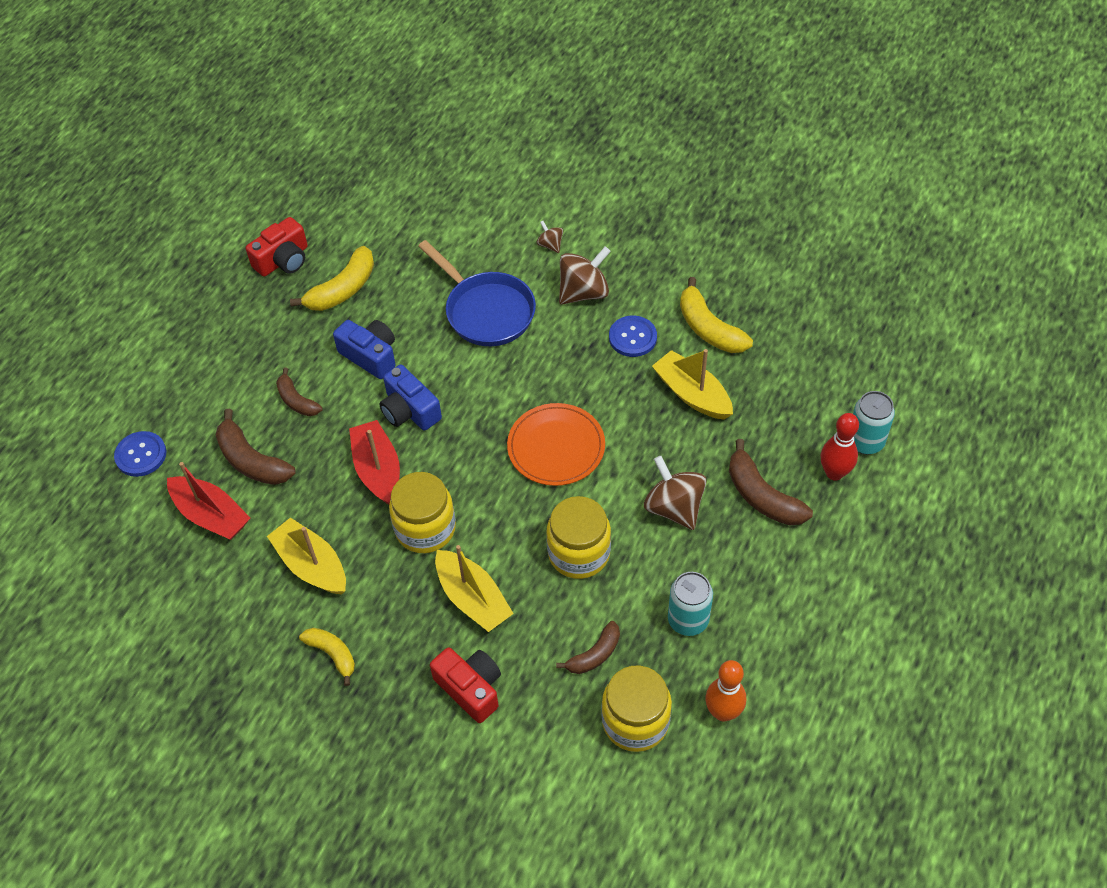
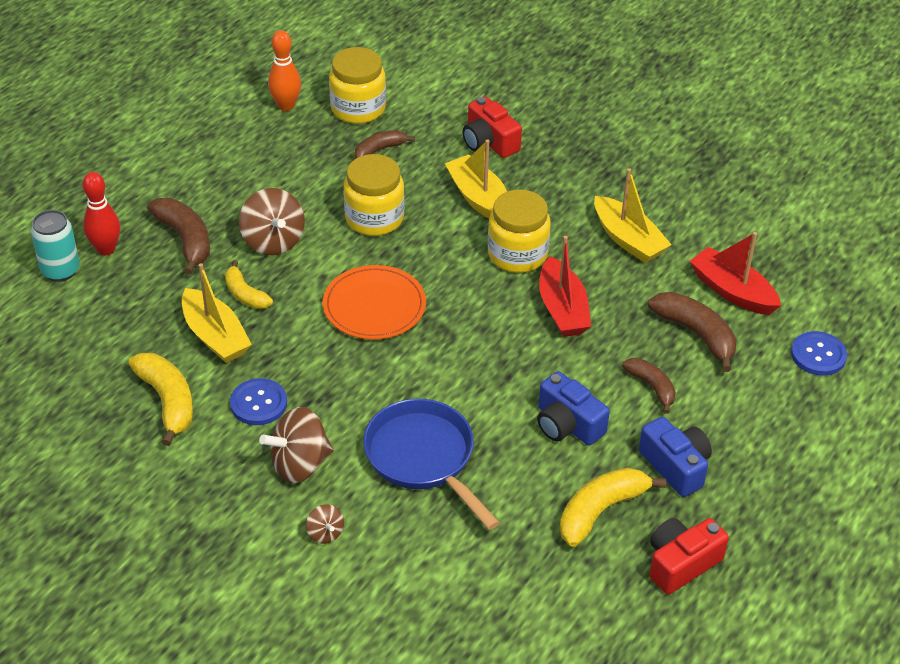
camera: 175 degrees left, 10 degrees down
yellow banana [299,628,355,686] -> yellow banana moved to [225,260,273,309]
blue camera [379,364,442,431] -> blue camera moved to [639,417,712,497]
turquoise can [668,572,713,636] -> none

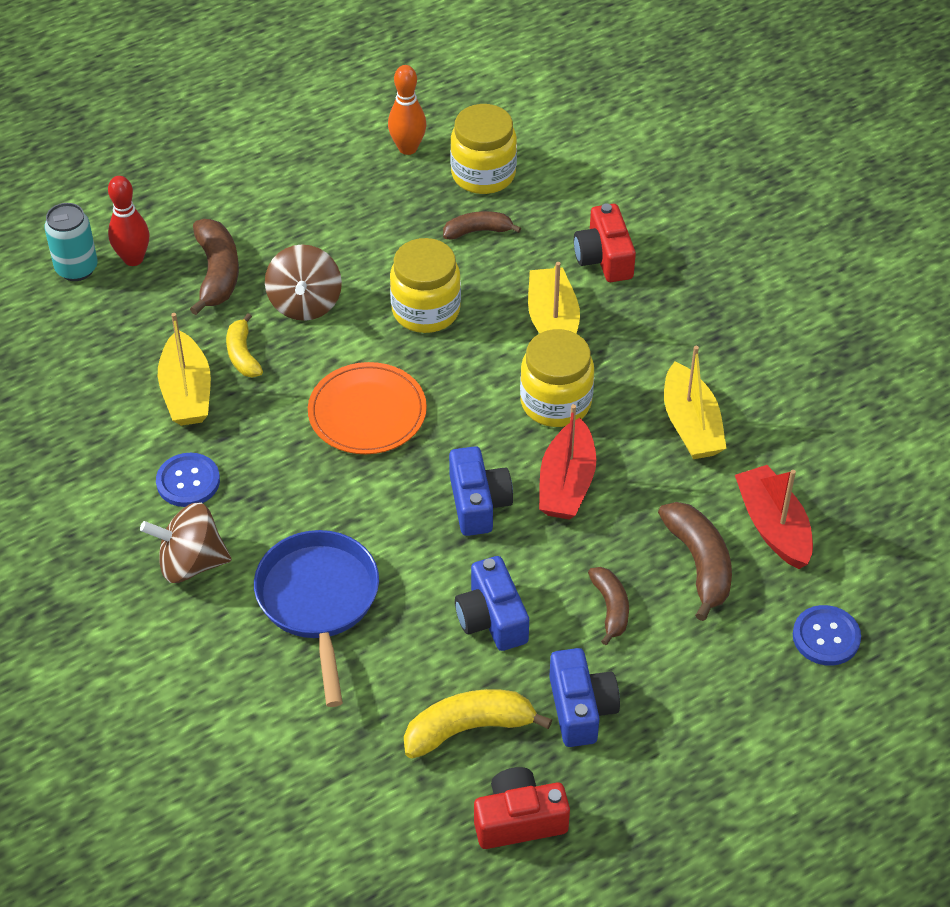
camera: 25 degrees right, 5 degrees up
yellow banana [128,353,193,446] -> none
brown spinning top [306,504,344,544] -> none
none -> blue camera [449,446,513,536]

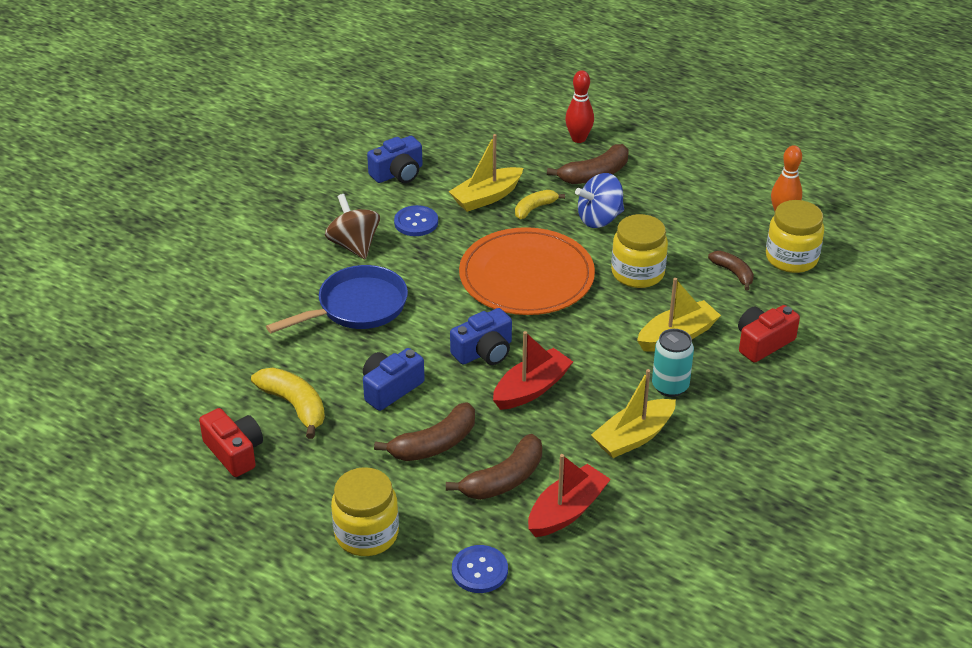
camera: 65 degrees right, 10 degrees down
turquoise can [44,203,98,281] -> turquoise can moved to [652,329,694,397]
brown spinning top [265,244,342,321] -> blue spinning top [575,173,624,228]
orange plate [308,362,427,454] -> orange plate [459,227,595,315], size x1.52
yellow jar [520,329,594,427] -> yellow jar moved to [331,467,399,556]
red boat [539,404,596,520] -> red boat turned 150 degrees clockwise [493,331,573,410]
blue camera [549,648,620,747] -> blue camera moved to [367,136,423,183]
brown banana [588,567,629,645] -> brown banana [374,402,475,461], size x1.57

